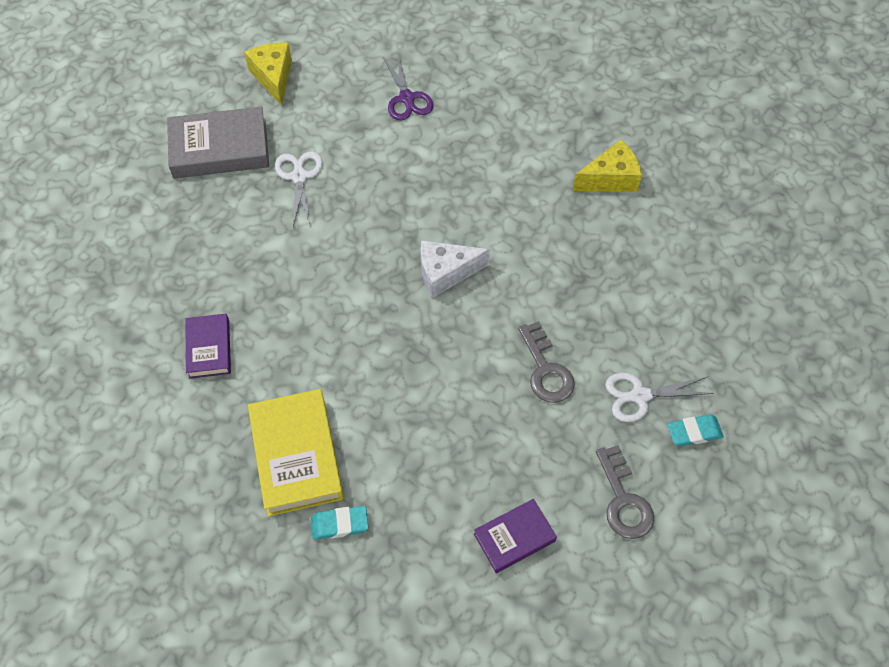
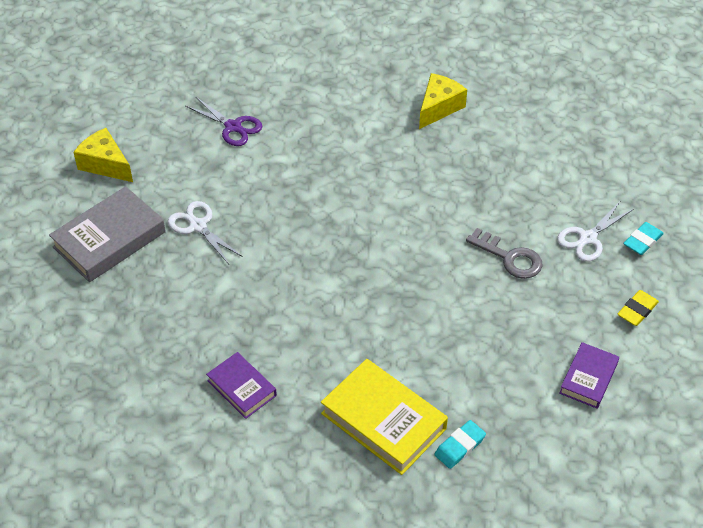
camera: 35 degrees left, 10 degrees down
white cheese [421,241,490,298] -> none
grey key [596,445,654,539] -> yellow eraser [618,290,659,326]

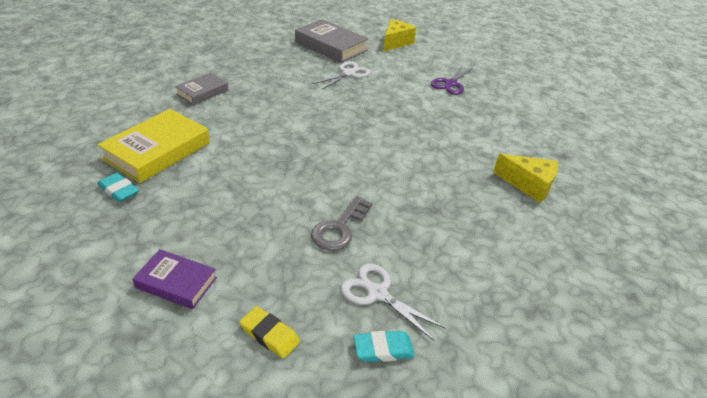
camera: 80 degrees right, 10 degrees down
purple book [206,352,277,419] -> grey book [174,73,228,105]
turquoise eraser [623,222,664,255] -> turquoise eraser turned 45 degrees counterclockwise [354,331,415,362]

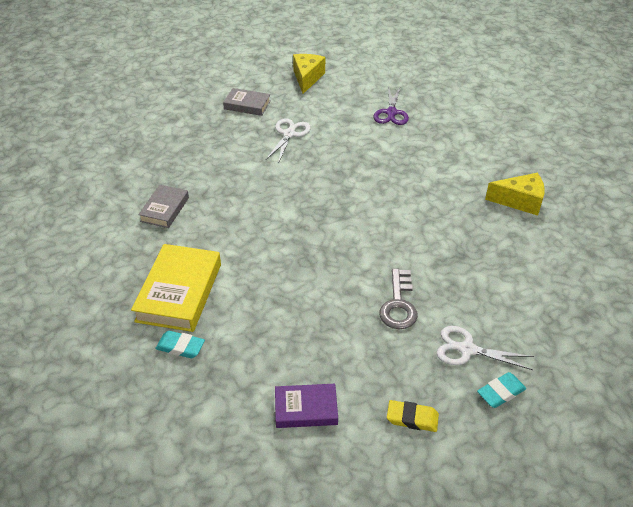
camera: 20 degrees left, 5 degrees up
grey book [295,19,369,63] -> grey book [223,88,271,116], size x0.58

